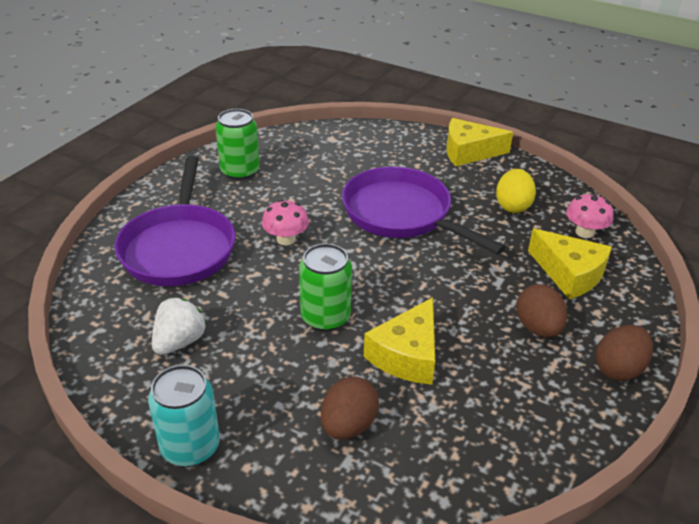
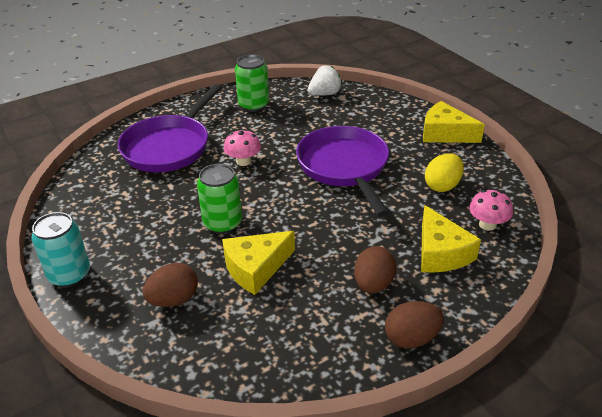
camera: 30 degrees right, 0 degrees up
white strawberry [152,298,207,355] -> white strawberry moved to [308,65,342,96]

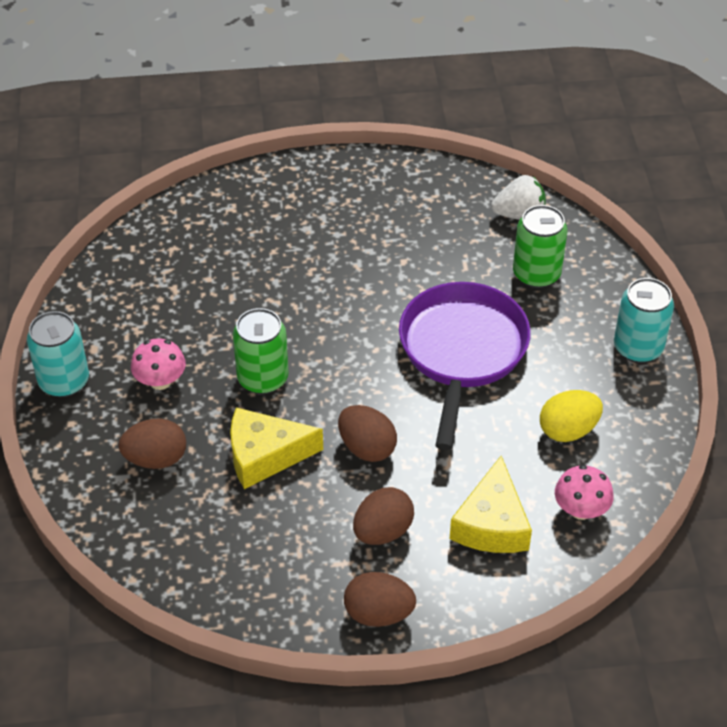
camera: 25 degrees right, 10 degrees up
purple pan [118,84,222,172] -> none
pink mushroom [224,129,261,166] -> pink mushroom moved to [131,338,186,390]
green can [235,55,269,112] -> green can moved to [513,205,568,288]
yellow cheese [423,101,485,143] -> turquoise can [614,278,674,363]
none -> brown egg [338,405,397,462]

